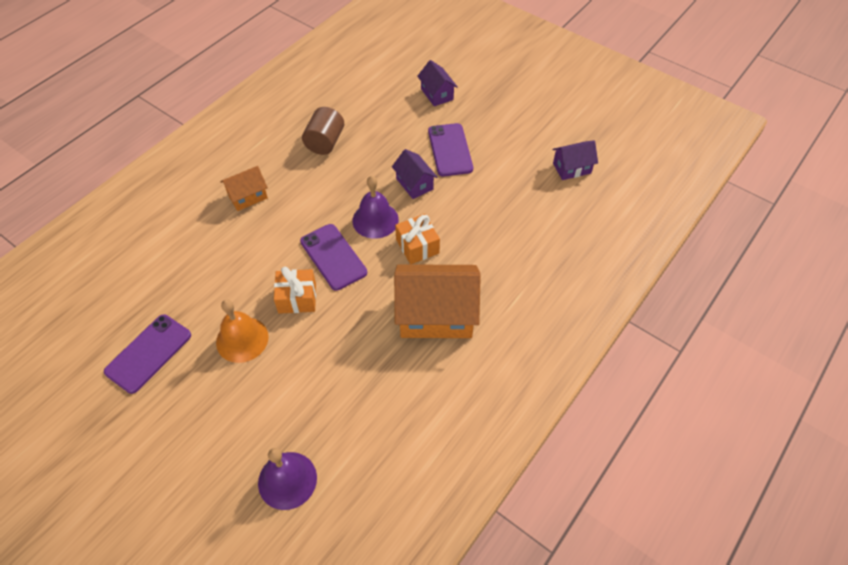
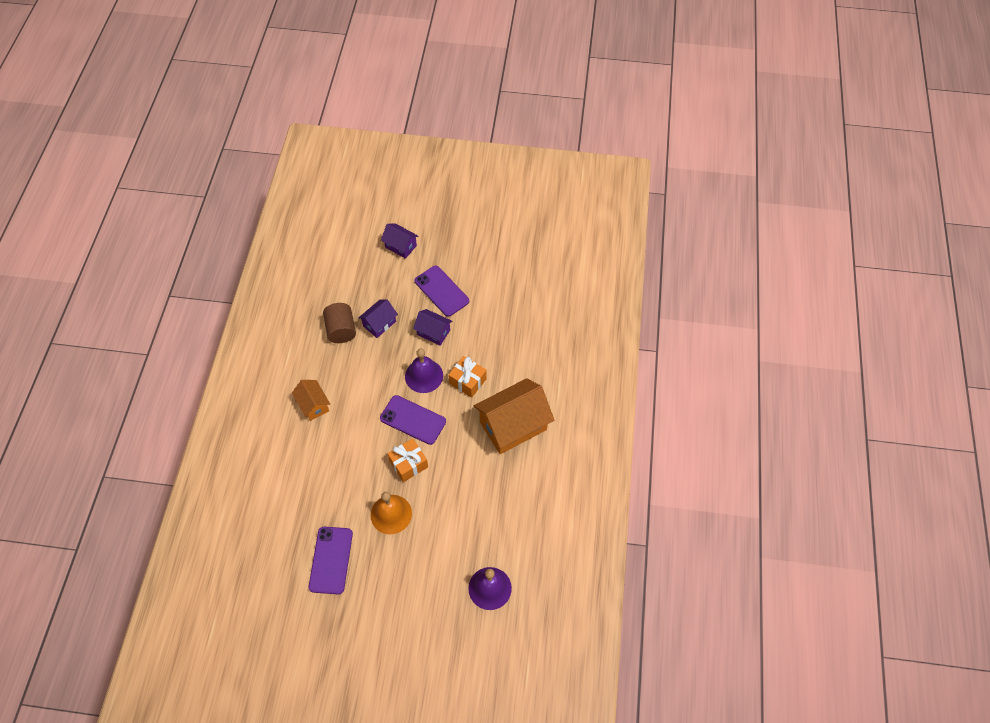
camera: 30 degrees left, 5 degrees up
orange house [221,166,268,211] -> orange house turned 60 degrees counterclockwise [292,380,330,421]
purple house [553,140,598,180] -> purple house moved to [358,299,398,338]

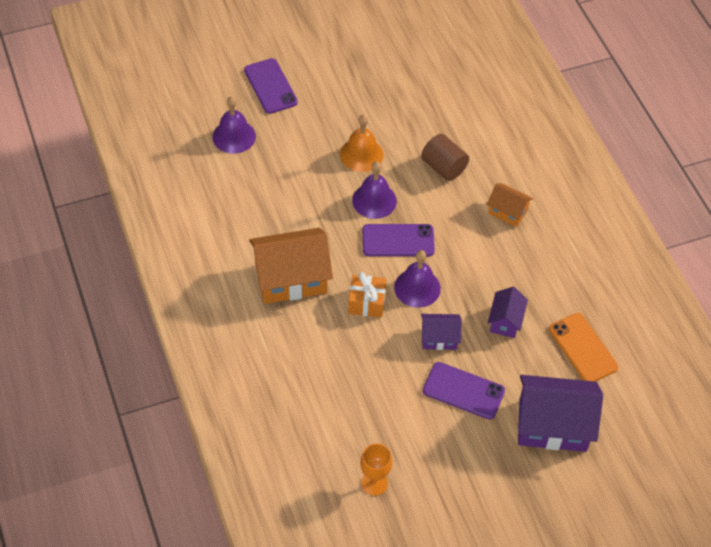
camera: 150 degrees right, 5 degrees down
purple phone [309,527,353,594] -> purple phone moved to [244,58,298,114]
brown cylinder [323,303,356,343] -> brown cylinder moved to [421,134,469,181]
purple house [381,223,419,259] -> purple house [518,375,603,452], size x1.91
orange gift [388,438,428,482] -> purple bell [352,162,397,219]
orange house [474,378,554,454] -> orange house turned 45 degrees clockwise [249,228,333,304]
none -> orange goblet [360,444,392,496]
none -> orange phone [549,313,618,382]

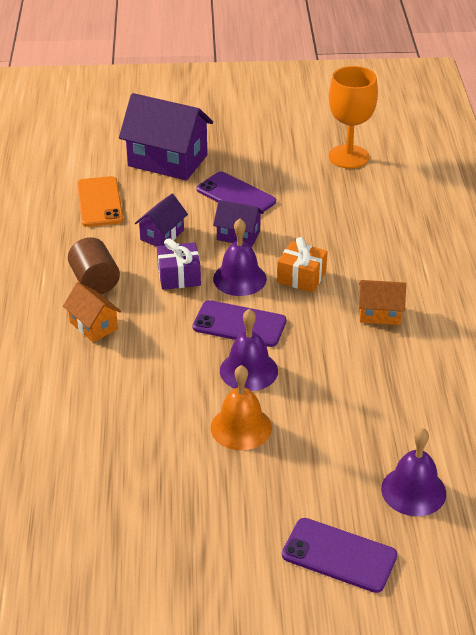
camera: 160 degrees left, 15 degrees down
purple phone [244,58,298,114] -> purple phone turned 60 degrees counterclockwise [282,518,397,593]
orange house [249,228,333,304] -> orange house [359,280,406,325], size x0.52
orange goblet [360,444,392,496] -> orange goblet [328,66,378,169], size x1.64
brown cylinder [421,134,469,181] -> brown cylinder moved to [68,237,120,294]
none -> purple gift [157,238,201,290]

